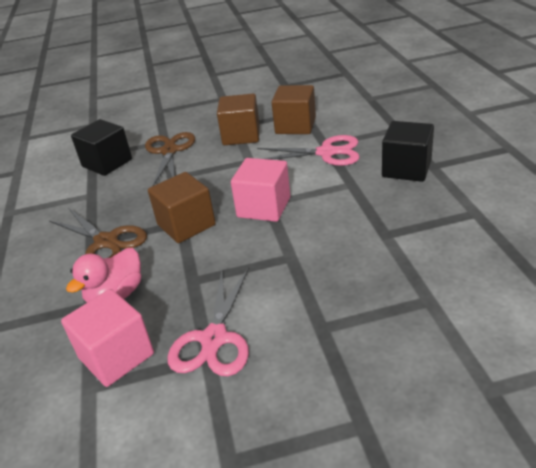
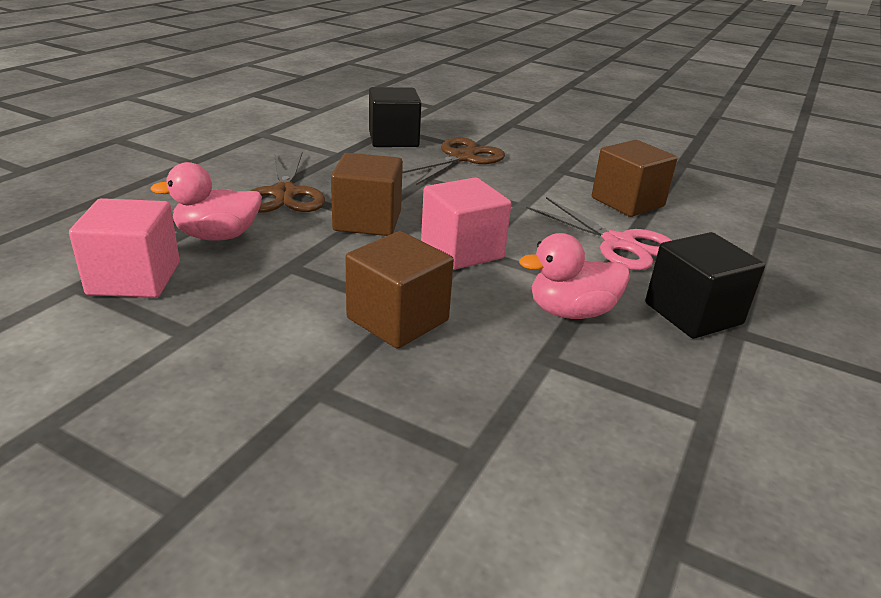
camera: 35 degrees right, 5 degrees down
pink scissors [167,267,249,376] -> none
brown cube [217,94,260,145] -> brown cube moved to [345,231,454,349]
none -> pink duck [519,233,630,319]

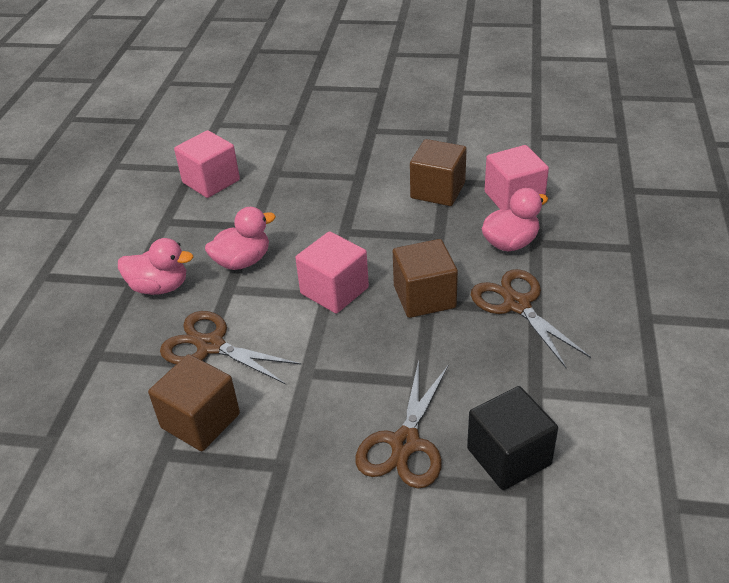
camera: 165 degrees right, 10 degrees up
brown cube [345,231,454,349] -> brown cube moved to [410,139,467,206]
pink scissors [526,197,672,270] -> brown scissors [160,311,301,384]
black cube [645,232,765,339] -> pink duck [118,238,193,295]
none -> pink cube [174,130,240,198]

